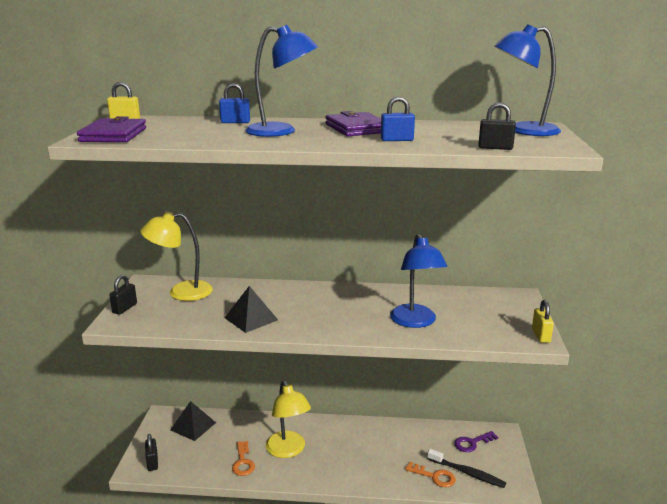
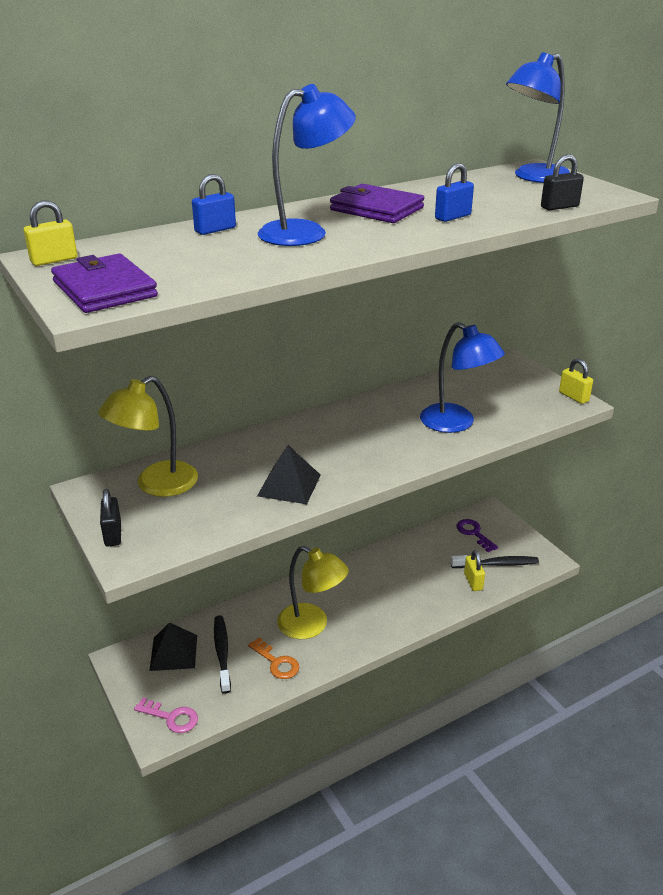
camera: 35 degrees left, 10 degrees up
black padlock [145,434,158,471] -> pink key [134,697,198,733]
orange key [405,462,456,487] -> yellow padlock [464,550,485,591]
purple key [454,431,498,452] -> purple key turned 120 degrees clockwise [456,519,498,552]
none -> black toothbrush [214,615,231,694]

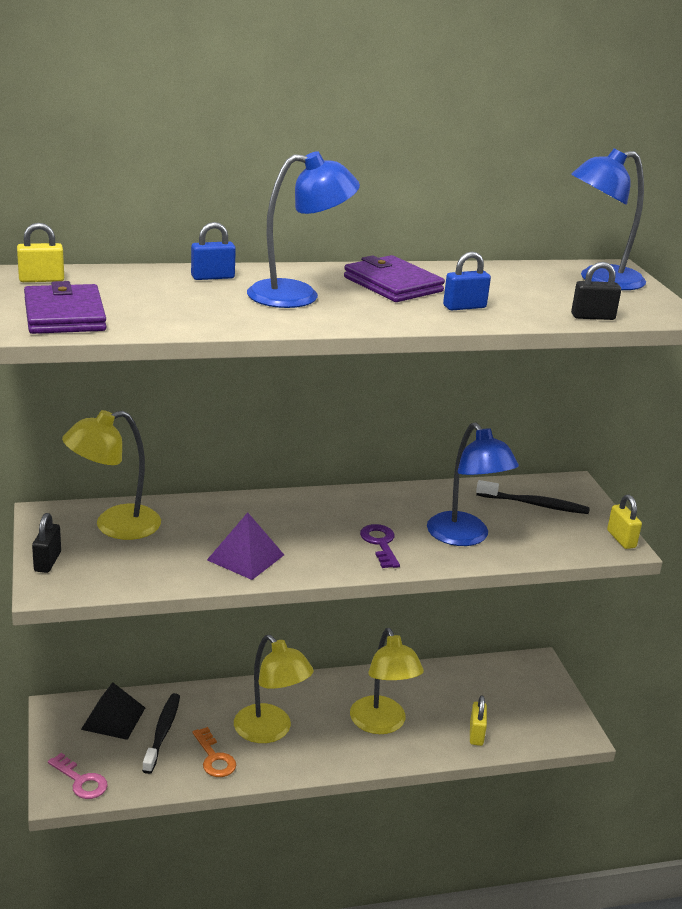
camera: 15 degrees right, 5 degrees down
black pyramid [257,445,321,504] -> purple pyramid [207,512,284,580]
black toothbrush [451,555,539,568] -> black toothbrush moved to [476,480,590,514]
purple key [456,519,498,552] -> purple key moved to [360,524,400,568]
none -> yellow lamp [350,628,424,734]

